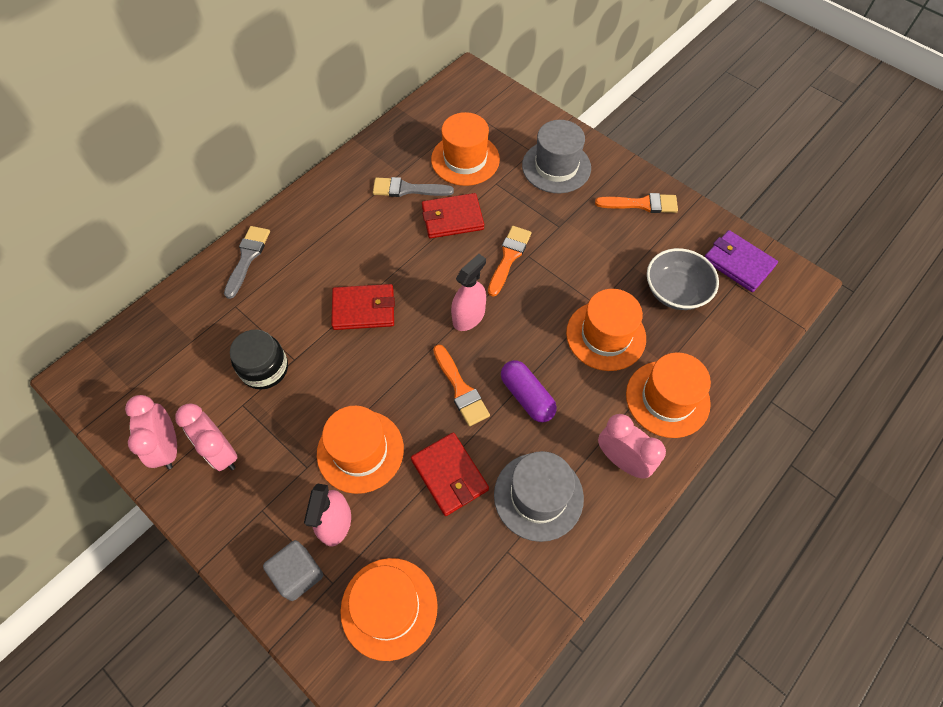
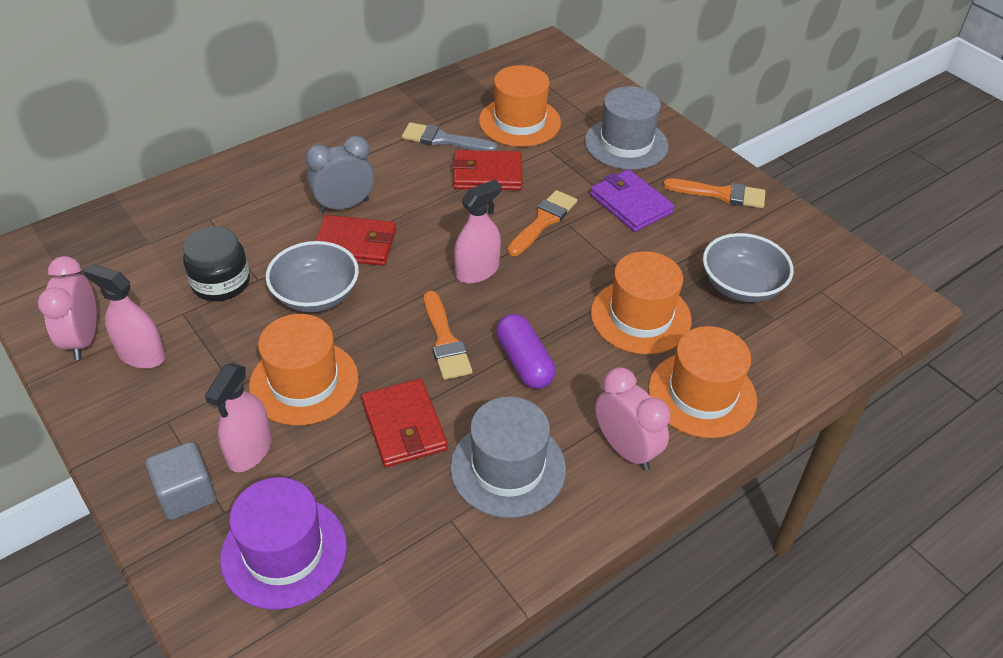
camera: 10 degrees right, 15 degrees down
pink clock [175,403,238,471] -> pink spray bottle [83,264,166,369]
grey brush [224,226,270,299] -> none
orange hat [340,558,438,661] -> purple hat [220,477,347,610]
purple wallet [705,230,778,292] -> purple wallet moved to [590,170,674,232]
none -> grey bowl [266,241,359,312]
none -> grey clock [305,136,374,212]

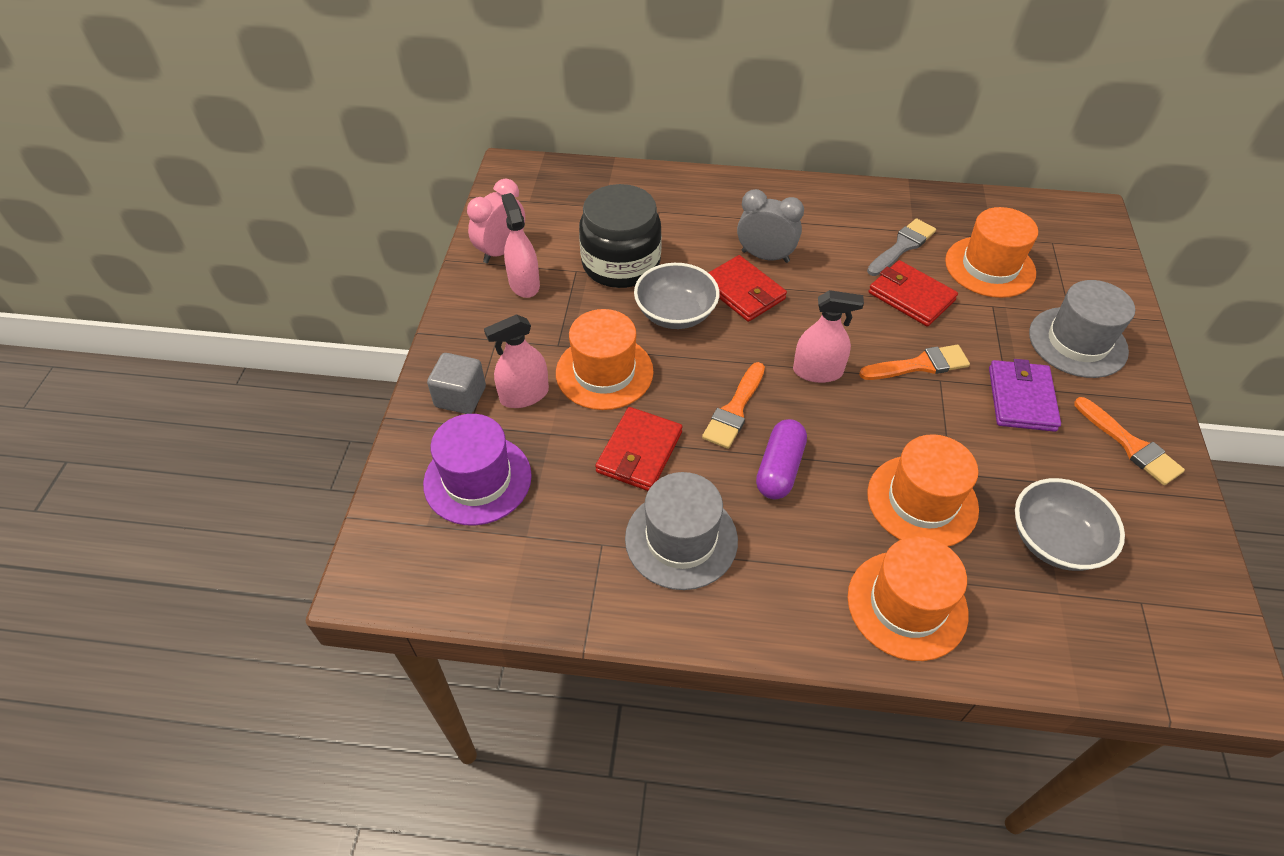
camera: 45 degrees right, 5 degrees up
black jar [183,226,250,301] -> black jar [579,184,662,288], size x1.51
grey brush [402,122,497,151] -> grey brush turned 75 degrees clockwise [867,218,936,276]
pink clock [595,367,670,470] -> none

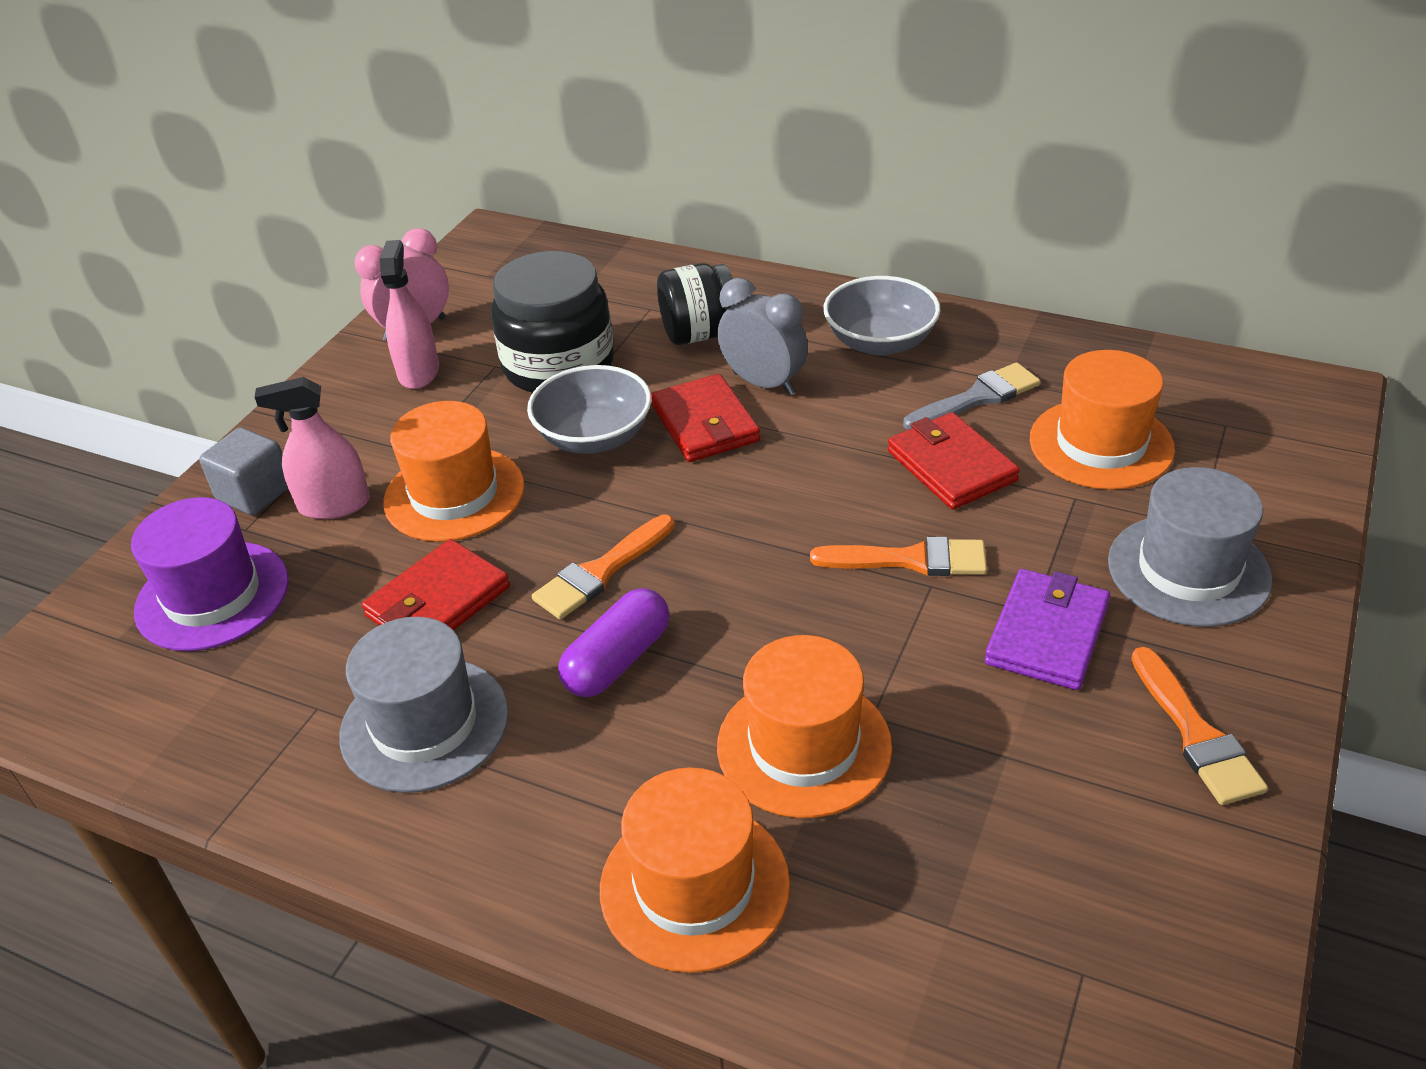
camera: 20 degrees right, 10 degrees down
pink spray bottle [793,290,864,383] -> none
grey bowl [1015,478,1125,571] -> grey bowl moved to [823,276,940,356]
none -> black jar [657,263,734,345]

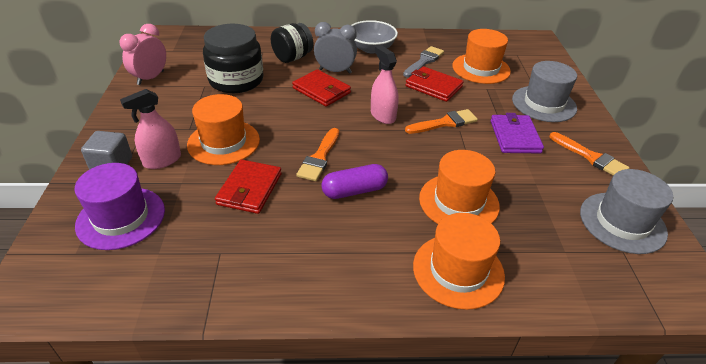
camera: 30 degrees left, 0 degrees up
grey hat [339,617,509,793] -> grey hat moved to [580,169,673,254]
pink spray bottle [380,240,439,389] -> pink spray bottle moved to [371,45,399,124]
grey bowl [527,365,651,454] -> none
purple capsule [558,588,669,697] -> purple capsule turned 60 degrees clockwise [321,164,388,199]

